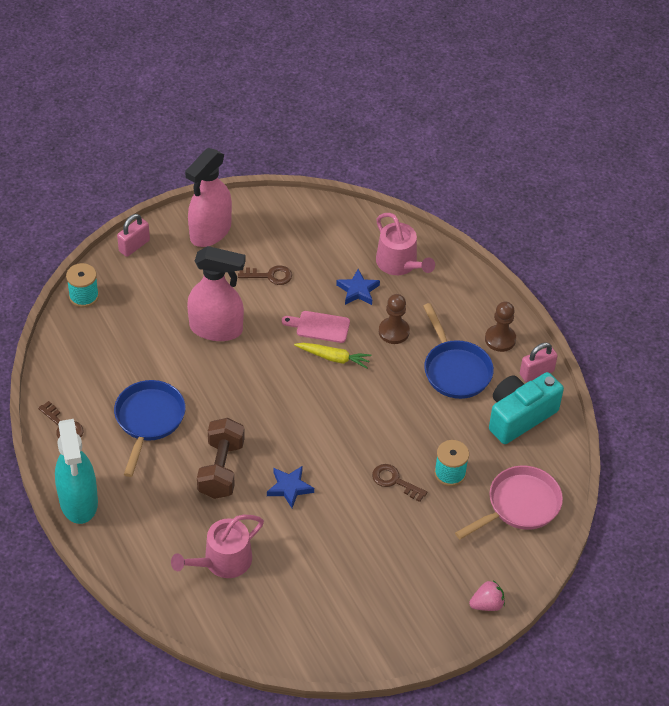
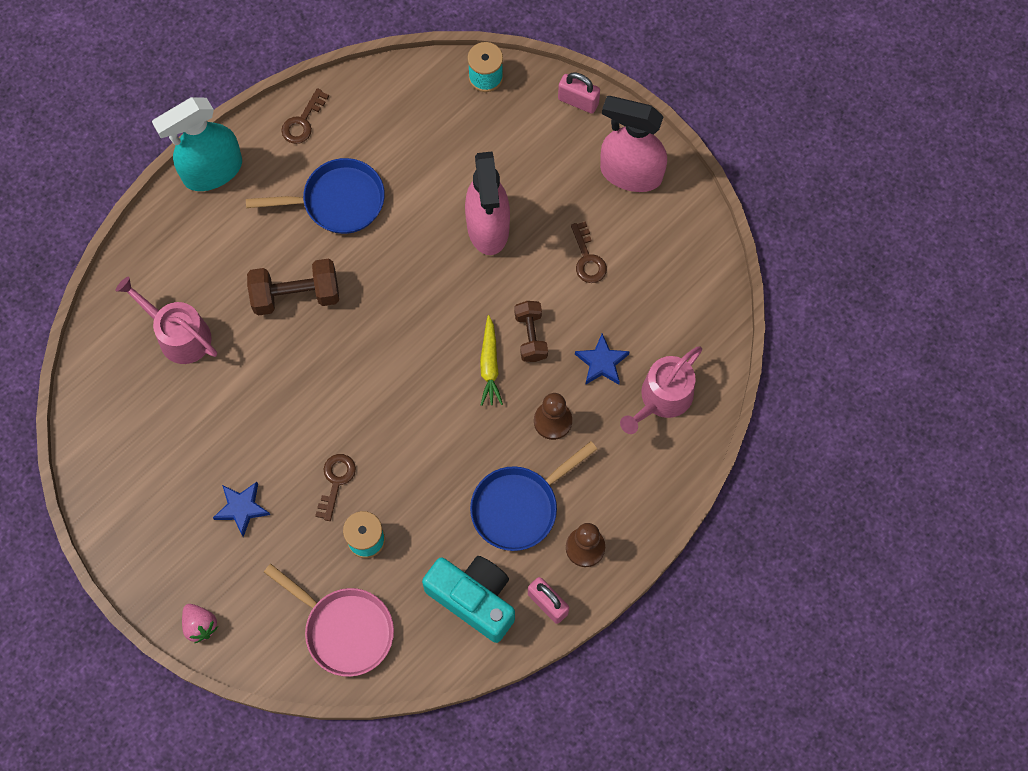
camera: 75 degrees right, 20 degrees up
blue star [267,466,314,508] -> blue star moved to [213,482,270,537]
pink cutting board [282,311,350,343] -> brown dumbbell [514,301,548,362]

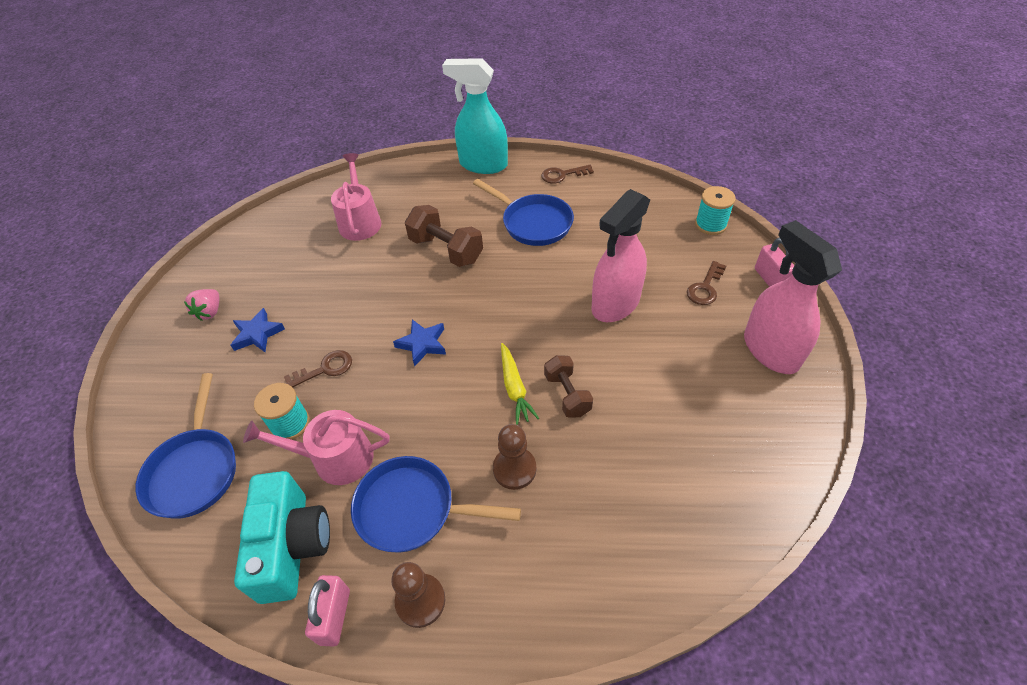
camera: 50 degrees right, 20 degrees down
pink strawberry [182,604,218,643] -> pink strawberry moved to [184,289,219,321]
pink pan [264,564,394,677] -> blue pan [135,373,236,519]
yellow carrot [480,315,503,406] -> yellow carrot turned 60 degrees counterclockwise [501,343,539,425]
brown dumbbell [514,301,548,362] -> brown dumbbell turned 60 degrees counterclockwise [544,355,593,418]
brown key [571,221,607,283] -> brown key moved to [687,261,726,305]
blue star [575,334,630,385] -> blue star moved to [393,319,446,366]
pink watering can [620,347,702,434] -> pink watering can moved to [243,410,389,485]

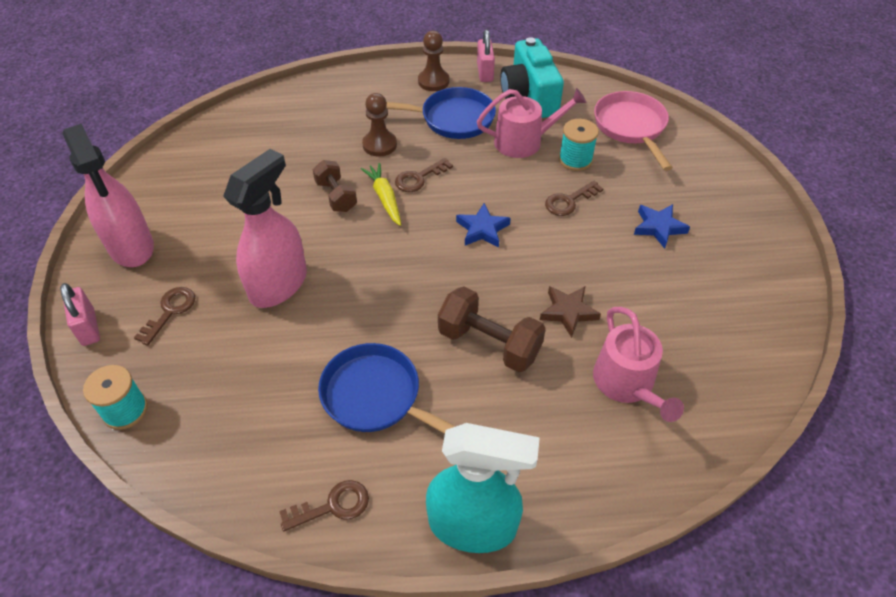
camera: 170 degrees right, 0 degrees up
blue pan [135,373,236,519] -> pink pan [594,91,673,171]
pink strawberry [184,289,219,321] -> none
none -> brown key [395,158,453,192]
none -> brown star [540,286,601,338]

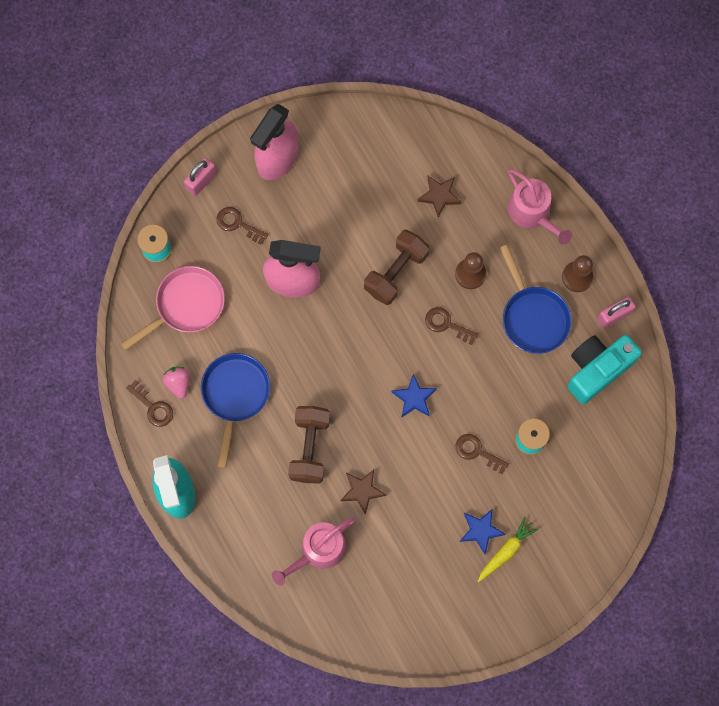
camera: 65 degrees right, 25 degrees up
brown key [134,287,195,346] -> brown key turned 150 degrees counterclockwise [217,207,268,245]
brown dumbbell [313,160,357,212] -> brown dumbbell [364,230,430,305], size x1.53
yellow carrot [361,163,401,226] -> yellow carrot moved to [478,517,538,582]
pink watering can [477,88,587,158] -> pink watering can moved to [508,169,572,245]
pink pan [594,91,673,171] -> pink pan moved to [121,266,225,350]
none -> pink strawberry [162,367,190,399]
none -> brown star [417,176,462,218]

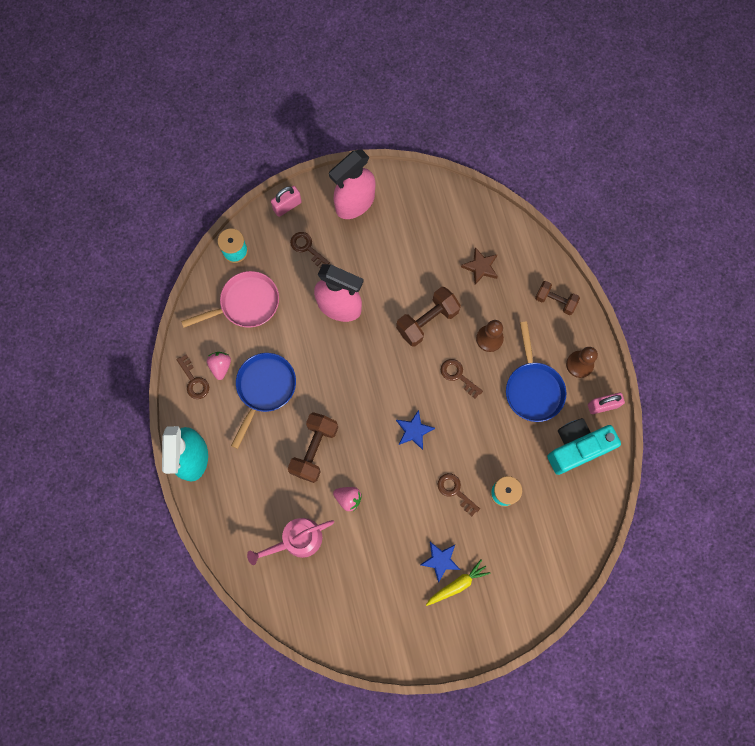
camera: 15 degrees right, 0 degrees up
brown star [341,470,386,515] -> pink strawberry [333,487,362,511]
pink watering can [508,169,572,245] -> brown dumbbell [535,281,580,315]

